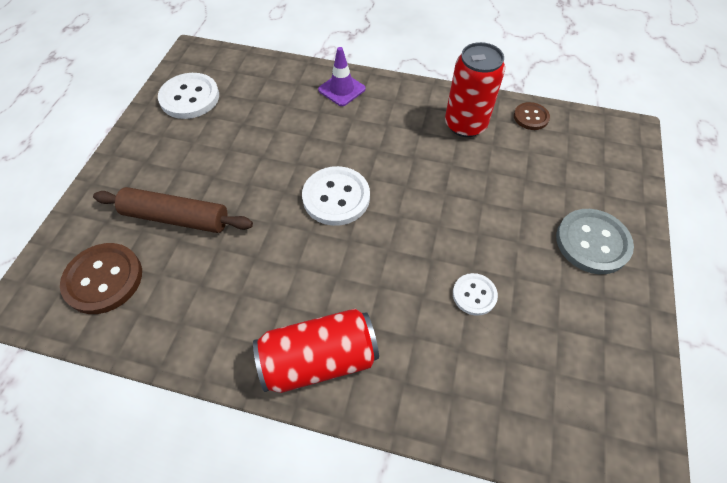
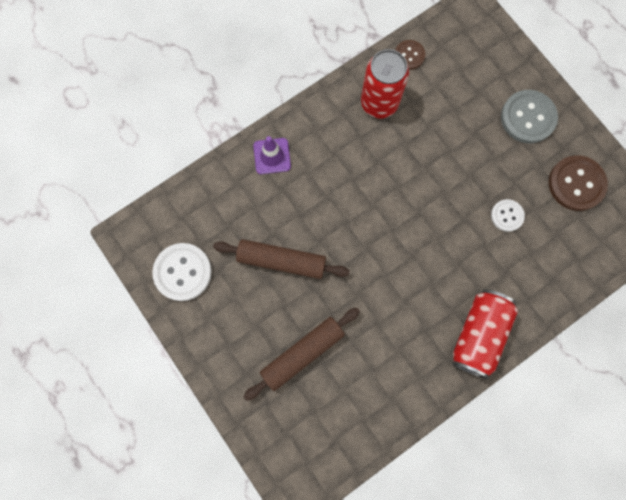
camera: 50 degrees left, 20 degrees up
brown button [60,243,142,314] -> brown button moved to [549,155,608,211]
white button [302,166,370,226] -> none
none -> brown rolling pin [213,239,350,279]

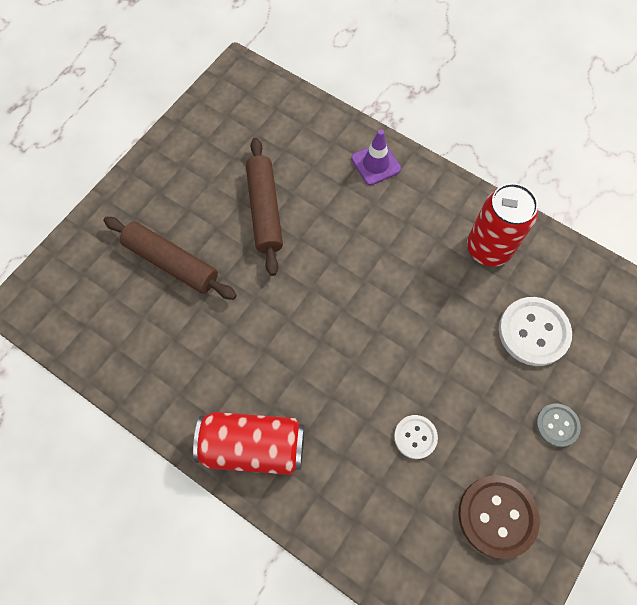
camera: 70 degrees right, 10 degrees down
white button [152,243,212,301] -> white button moved to [499,297,572,366]
brown button [395,40,425,70] -> none
grey button [501,90,558,144] -> grey button [536,403,581,447], size x0.58

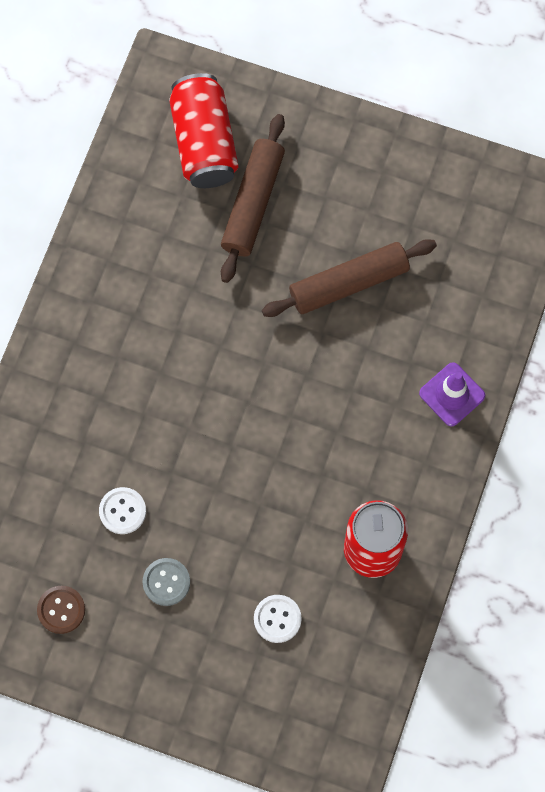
camera: 75 degrees right, 5 degrees up
red can [193,412,304,475] -> red can moved to [169,73,238,188]
brown button [458,475,540,559] -> brown button [37,586,85,634], size x0.58
white button [499,297,572,366] -> white button [254,595,302,643], size x0.58
grey button [536,403,581,447] -> grey button moved to [143,558,190,606]

